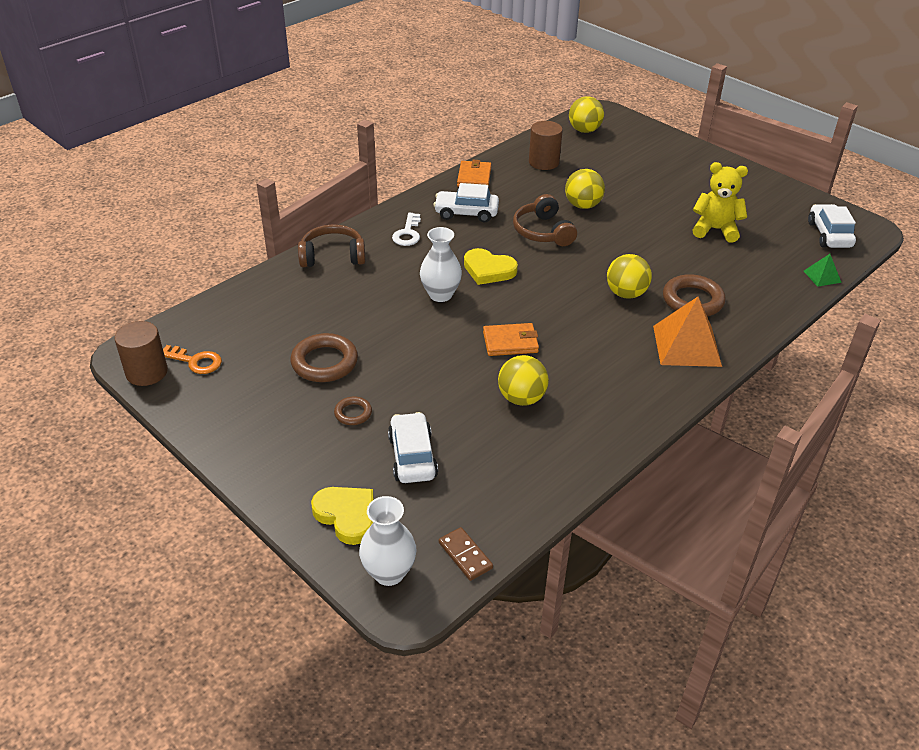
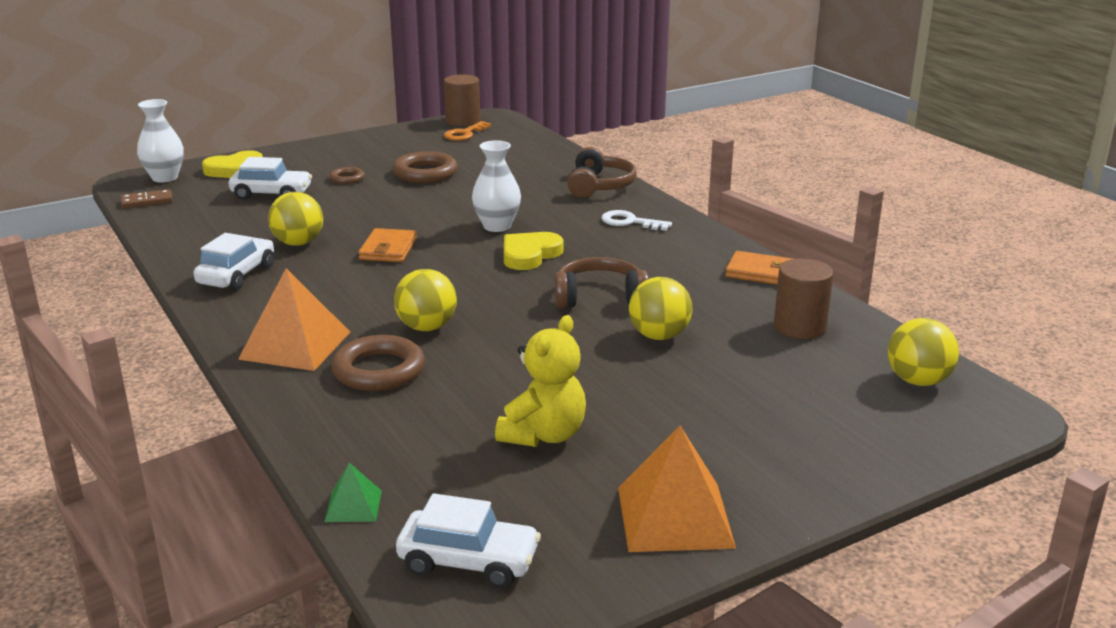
camera: 105 degrees right, 15 degrees down
white car [433,183,499,222] -> white car moved to [194,233,274,291]
none -> orange pyramid [618,426,736,552]

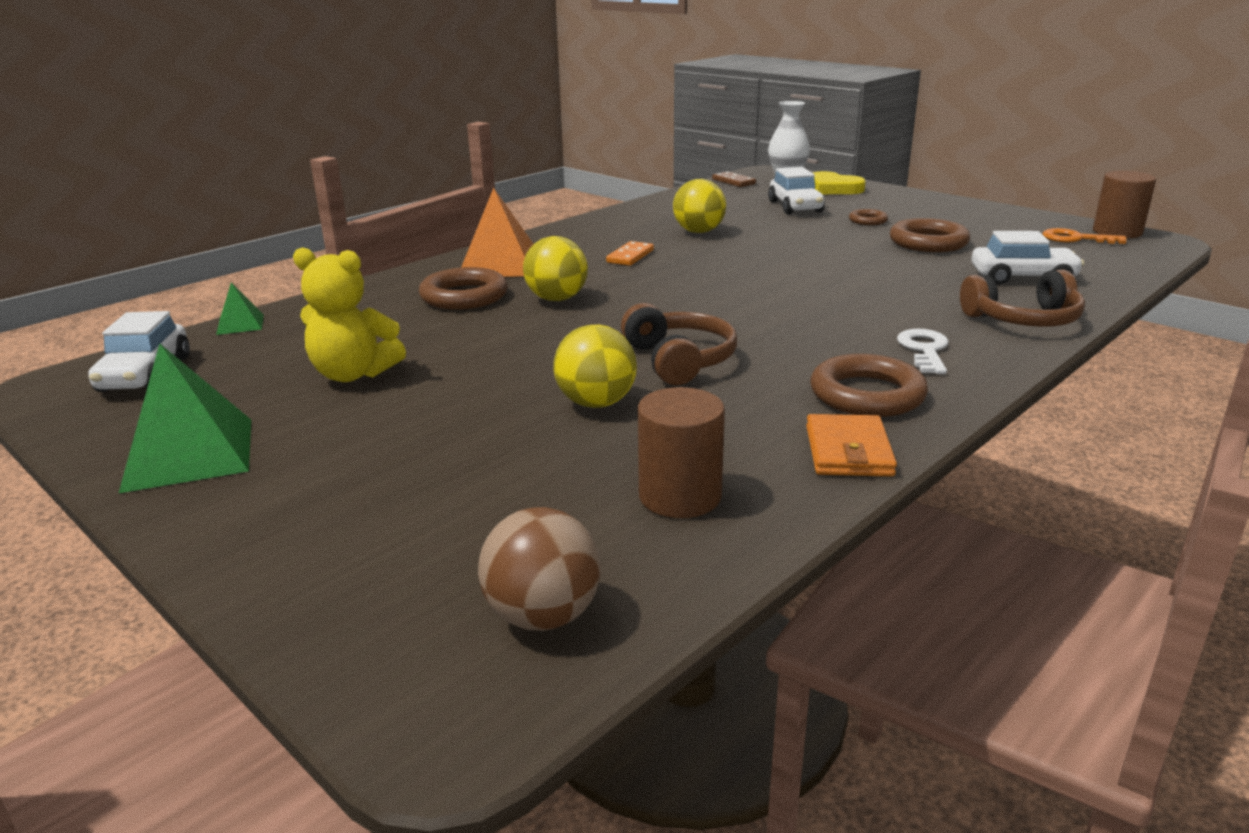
camera: 75 degrees right, 0 degrees up
white car [194,233,274,291] -> white car moved to [971,231,1084,285]
orange wallet [358,228,417,262] -> none
white vase [472,140,521,232] -> none
yellow heart [504,232,563,270] -> none
orange pyramid [618,426,736,552] -> green pyramid [119,343,251,493]
yellow ball [888,318,959,386] -> brown ball [478,507,601,631]
none -> orange domino [606,241,654,266]
none -> brown ring [810,354,928,417]

